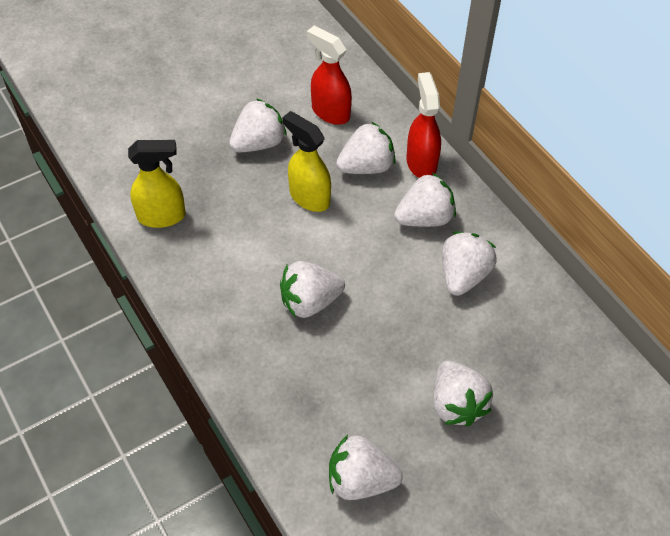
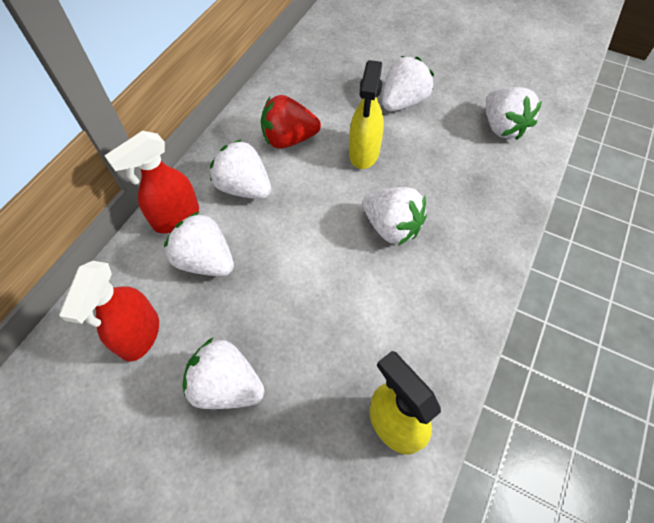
camera: 120 degrees left, 5 degrees up
yellow spray bottle [282,111,331,212] -> yellow spray bottle moved to [349,60,384,169]
white strawberry [442,231,497,296] -> red strawberry [261,95,321,149]

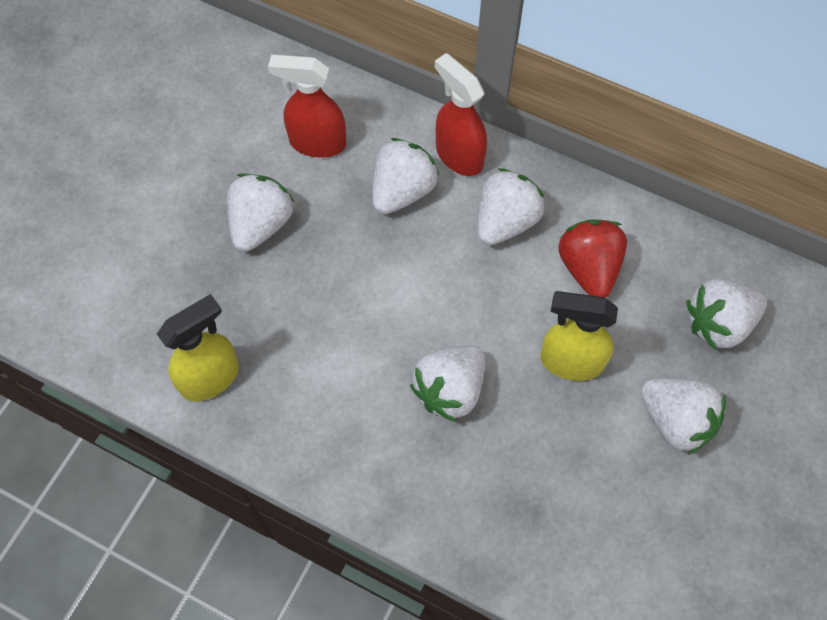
camera: 90 degrees right, 5 degrees up
white strawberry [486,87,542,140] -> white strawberry moved to [686,279,767,350]

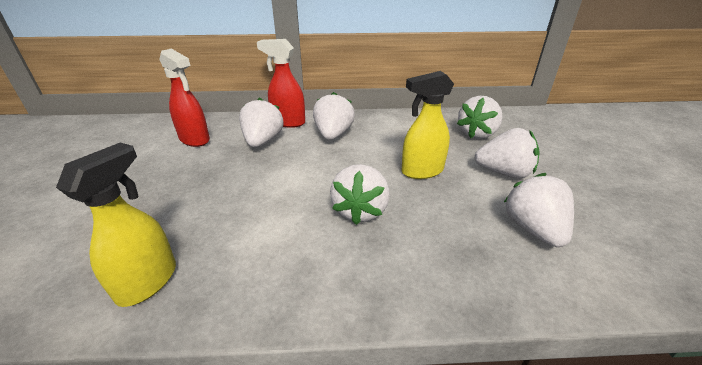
camera: 30 degrees left, 30 degrees down
white strawberry [227,174,294,252] -> white strawberry moved to [504,173,574,247]
red spray bottle [268,54,346,158] -> red spray bottle turned 120 degrees counterclockwise [159,49,210,147]
red strawberry [558,219,627,298] -> none

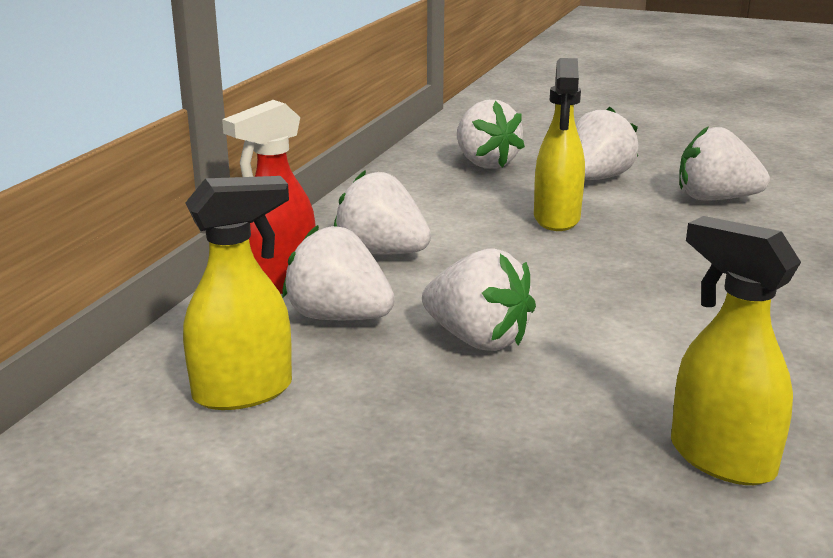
camera: 65 degrees left, 10 degrees down
red spray bottle [159,49,210,147] -> yellow spray bottle [183,176,292,410]
white strawberry [330,164,390,225] -> white strawberry moved to [422,249,536,351]

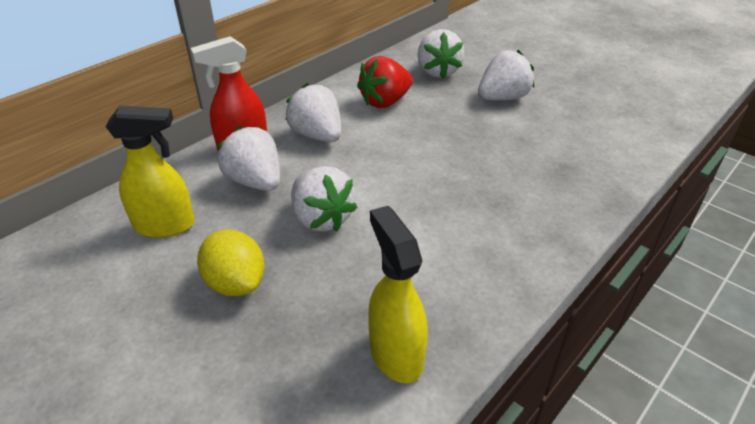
camera: 20 degrees right, 15 degrees up
yellow spray bottle [534,58,585,231] -> none
white strawberry [679,126,770,201] -> none
none -> yellow lemon [197,229,265,296]
none -> red strawberry [357,56,413,108]

